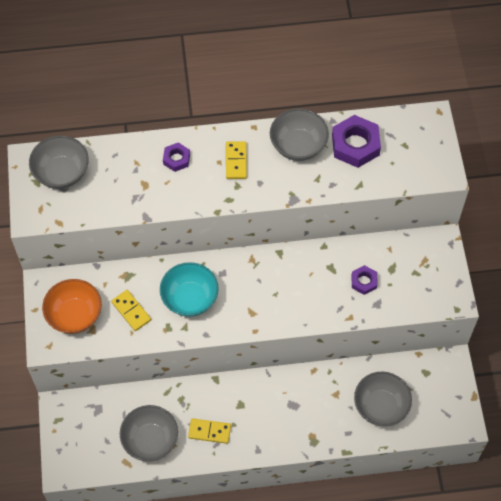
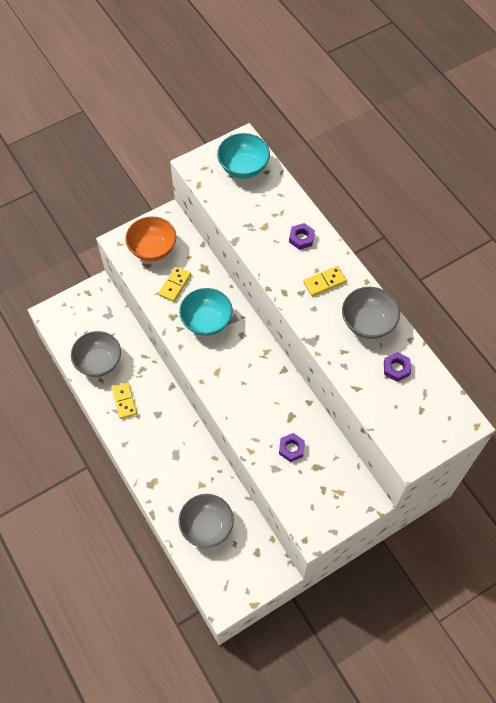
camera: 65 degrees right, 0 degrees up
grey bowl [29,135,89,189] -> turquoise bowl [217,133,270,179]
purple nut [332,115,381,168] -> purple nut [384,352,411,382], size x0.55

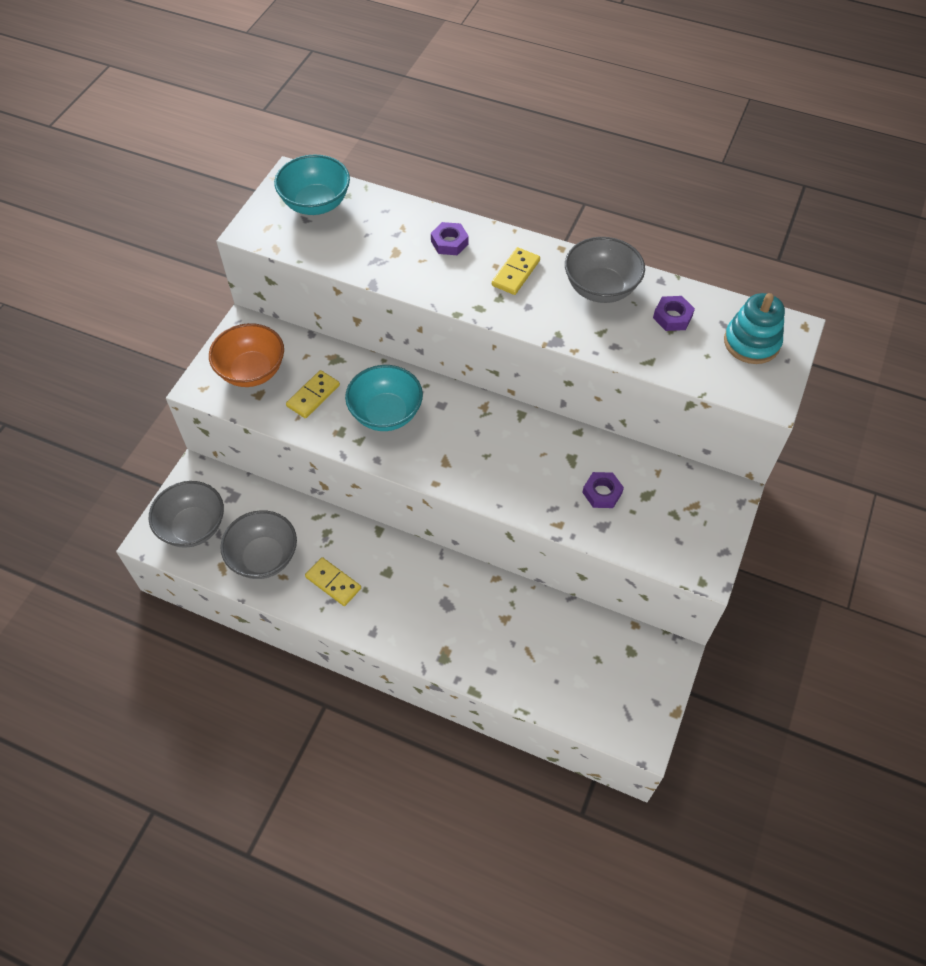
camera: 35 degrees left, 5 degrees down
yellow domino [159,266,191,302] -> yellow domino turned 45 degrees clockwise [286,370,340,418]
grey bowl [179,494,234,548] -> grey bowl moved to [149,481,224,548]
none -> turquoise stacking toy [724,293,785,364]

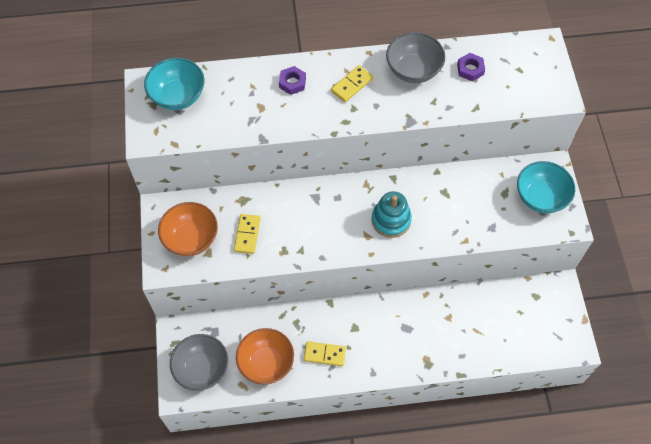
camera: 30 degrees left, 5 degrees up
grey bowl [220,510,297,579] -> orange bowl [236,328,294,385]
turquoise bowl [345,365,423,431] -> turquoise bowl moved to [517,161,575,214]
yellow domino [492,247,540,295] -> yellow domino turned 45 degrees clockwise [331,65,373,102]
purple nut [582,472,624,508] -> none
turquoise stacking toy [724,293,785,364] -> turquoise stacking toy moved to [371,191,412,238]

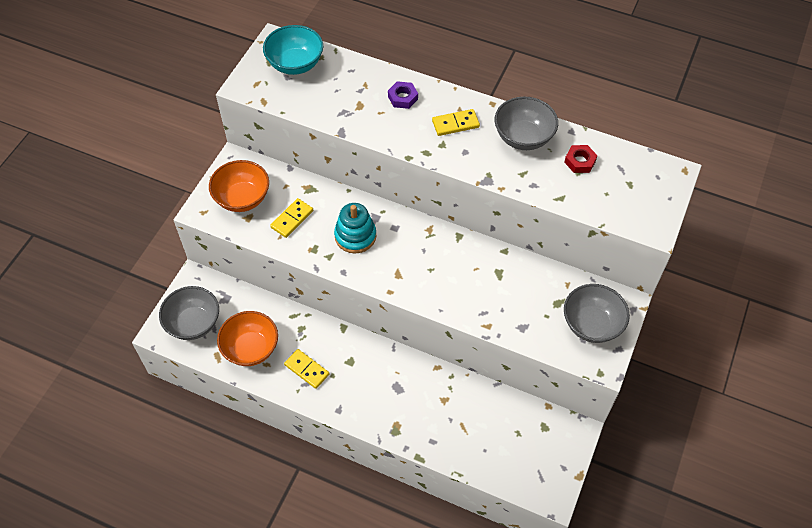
camera: 30 degrees right, 5 degrees down
turquoise stacking toy [371,191,412,238] -> turquoise stacking toy moved to [334,203,376,253]
purple nut [457,53,485,81] -> red nut [564,145,598,173]
turquoise bowl [517,161,575,214] -> grey bowl [564,284,630,343]

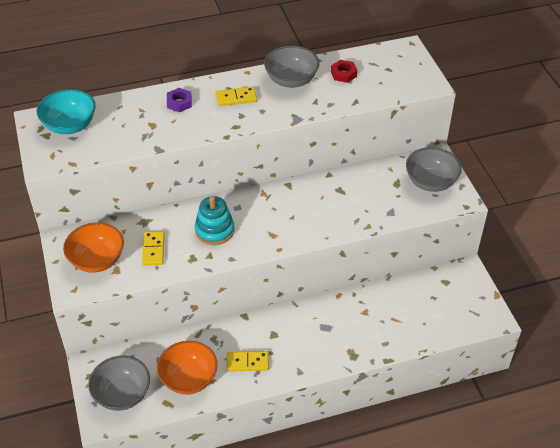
camera: 40 degrees left, 10 degrees down
yellow domino [432,109,480,136] -> yellow domino turned 45 degrees clockwise [215,86,257,106]

